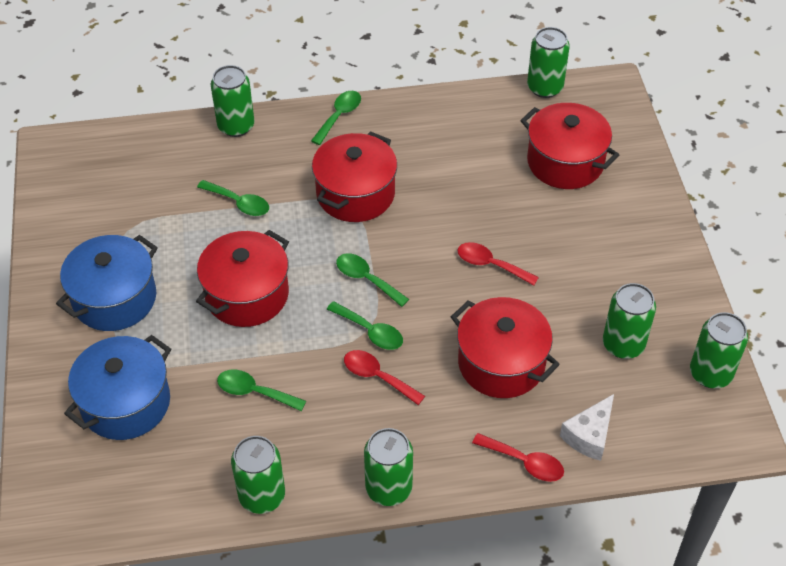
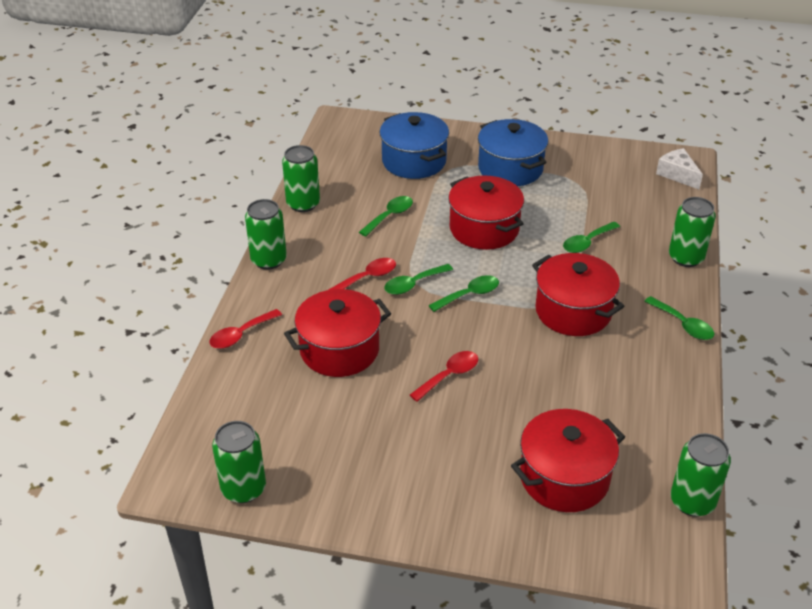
camera: 110 degrees right, 10 degrees down
white cheese [560,394,614,461] -> white cheese moved to [656,148,703,189]
green can [603,283,656,359] -> none

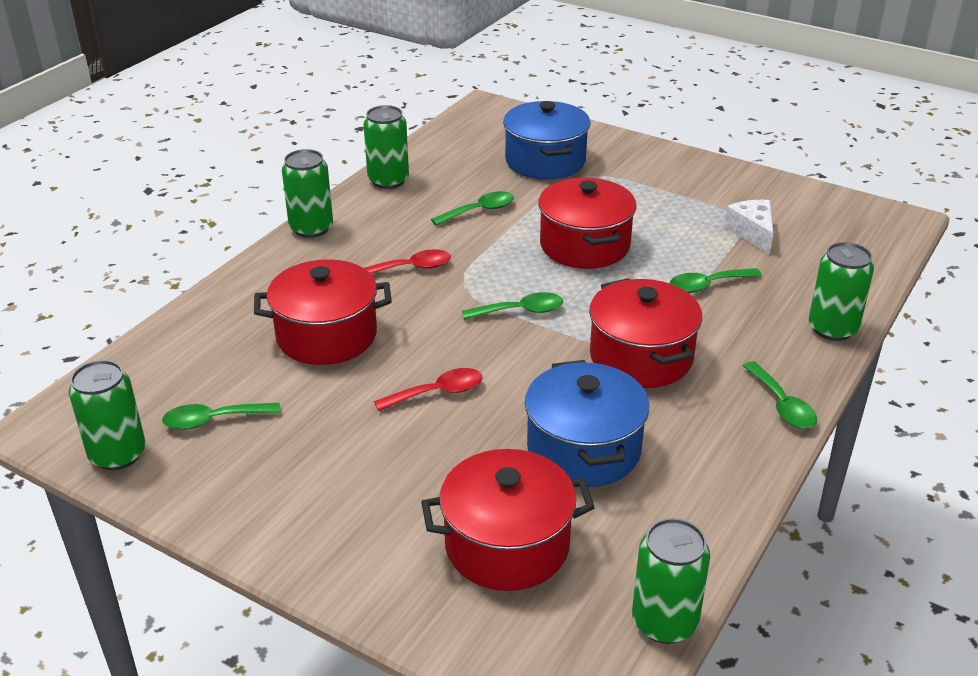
camera: 20 degrees right, 5 degrees down
red spoon [210,309,282,349] -> none
green spoon [384,264,453,295] -> green spoon moved to [162,403,281,430]
blue pot [478,119,548,186] -> blue pot moved to [525,360,649,487]
white cheese [656,148,703,189] -> white cheese moved to [724,200,773,255]

